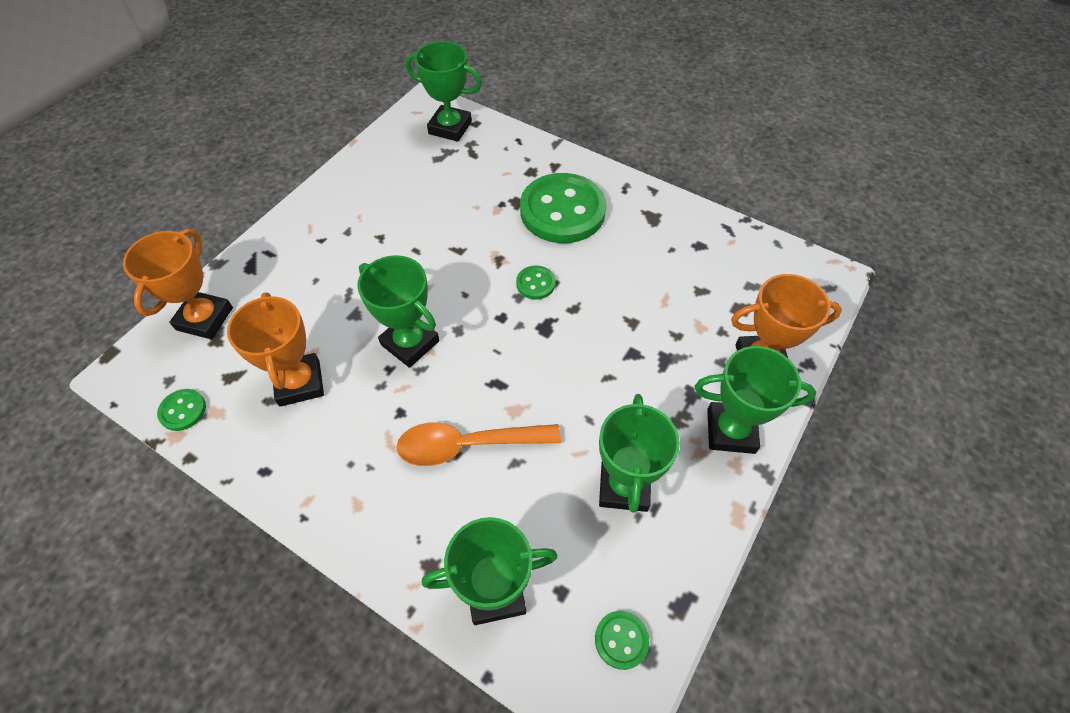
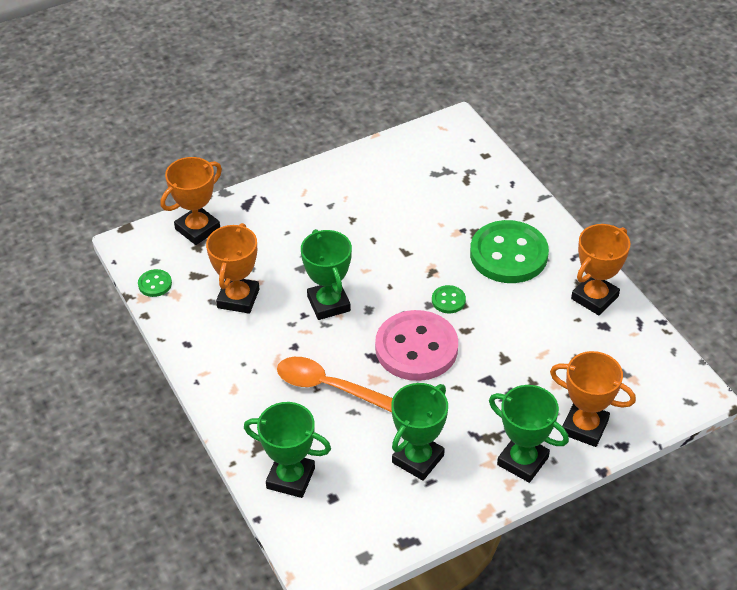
camera: 30 degrees right, 10 degrees down
green trophy [406,41,482,142] -> none
green button [595,611,649,670] -> none
none -> pink button [375,310,458,381]
none -> orange trophy [571,224,630,315]

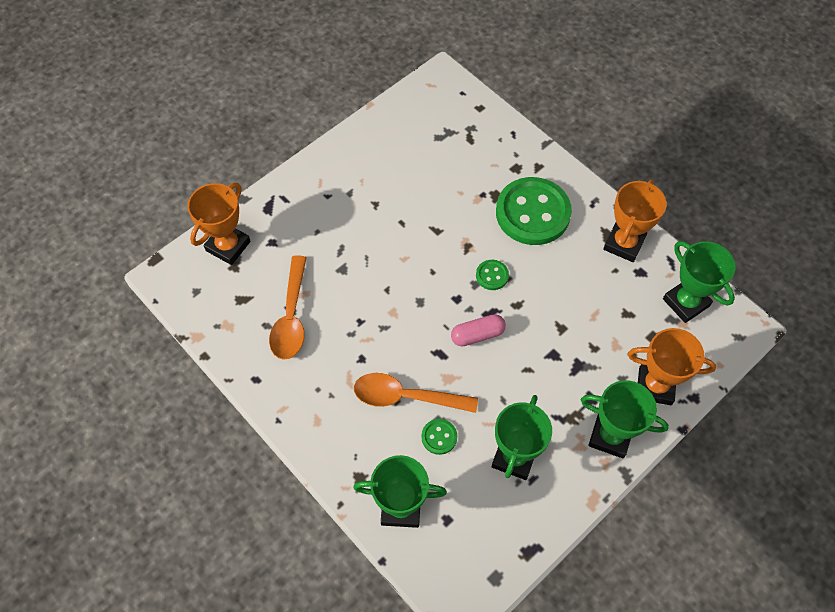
camera: 15 degrees left, 15 degrees up
green button [138,269,172,297] -> green button moved to [421,419,457,455]
orange trophy [206,223,259,314] -> orange spoon [269,255,307,360]
green trophy [301,229,352,320] -> green trophy moved to [663,241,736,323]
pink button [375,310,458,381] -> pink capsule [451,314,506,346]

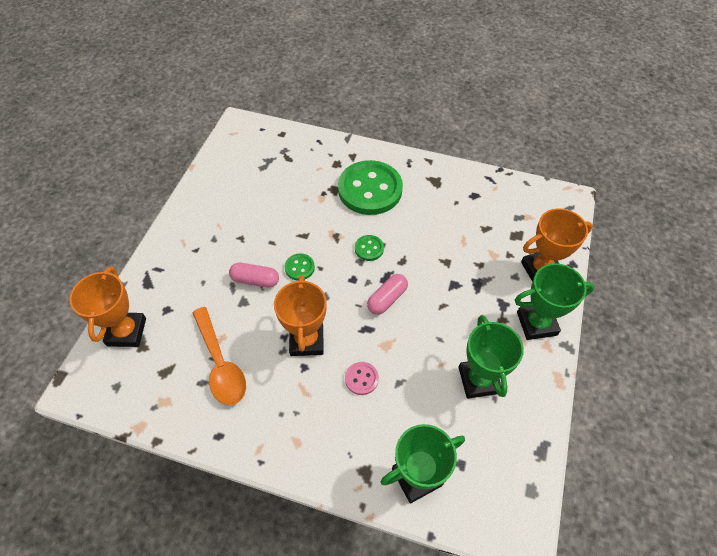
camera: 30 degrees left, 5 degrees down
orange spoon [354,373,478,413] -> pink button [345,362,379,395]
green button [421,419,457,455] -> green button moved to [284,253,315,281]
orange trophy [603,180,666,262] -> orange trophy moved to [274,275,327,356]
green trophy [663,241,736,323] -> none
none -> pink capsule [229,263,279,288]

